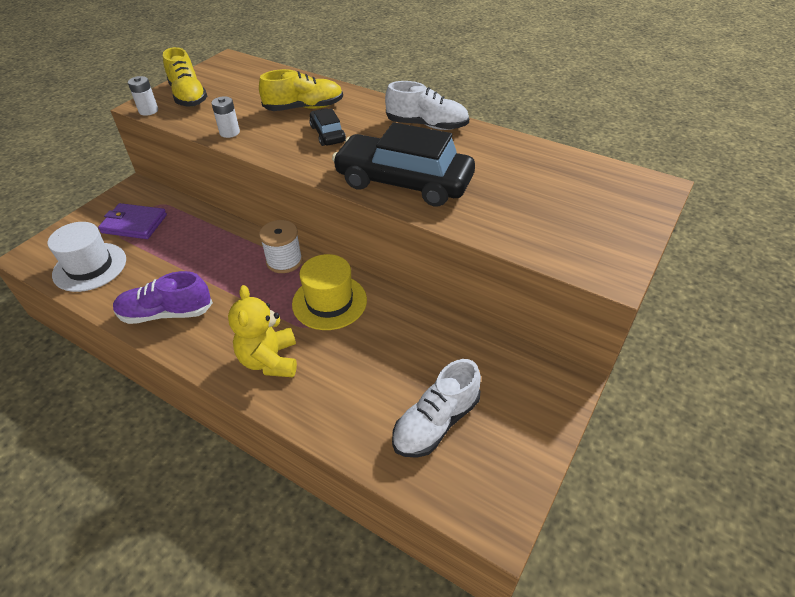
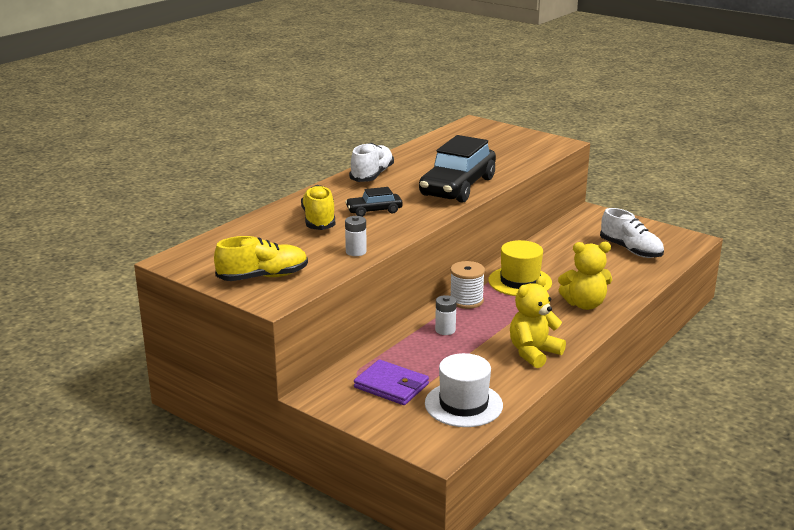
camera: 85 degrees left, 20 degrees down
purple wallet [98,203,167,239] -> purple wallet turned 75 degrees counterclockwise [354,360,429,405]
purple shoe [113,271,213,324] -> yellow teddy bear [510,276,566,368]
white battery [128,76,158,116] -> white battery moved to [435,295,456,335]

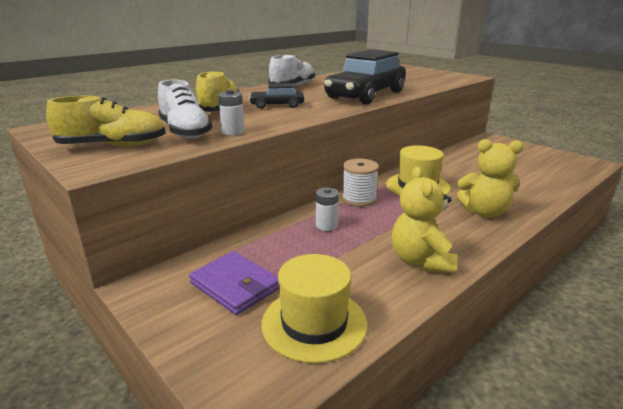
camera: 10 degrees right, 0 degrees up
white hat [425,353,503,427] -> yellow hat [262,254,367,363]
yellow teddy bear [510,276,566,368] -> yellow teddy bear turned 60 degrees counterclockwise [392,167,458,273]
white shoe [600,208,664,258] -> white shoe moved to [158,80,212,139]

